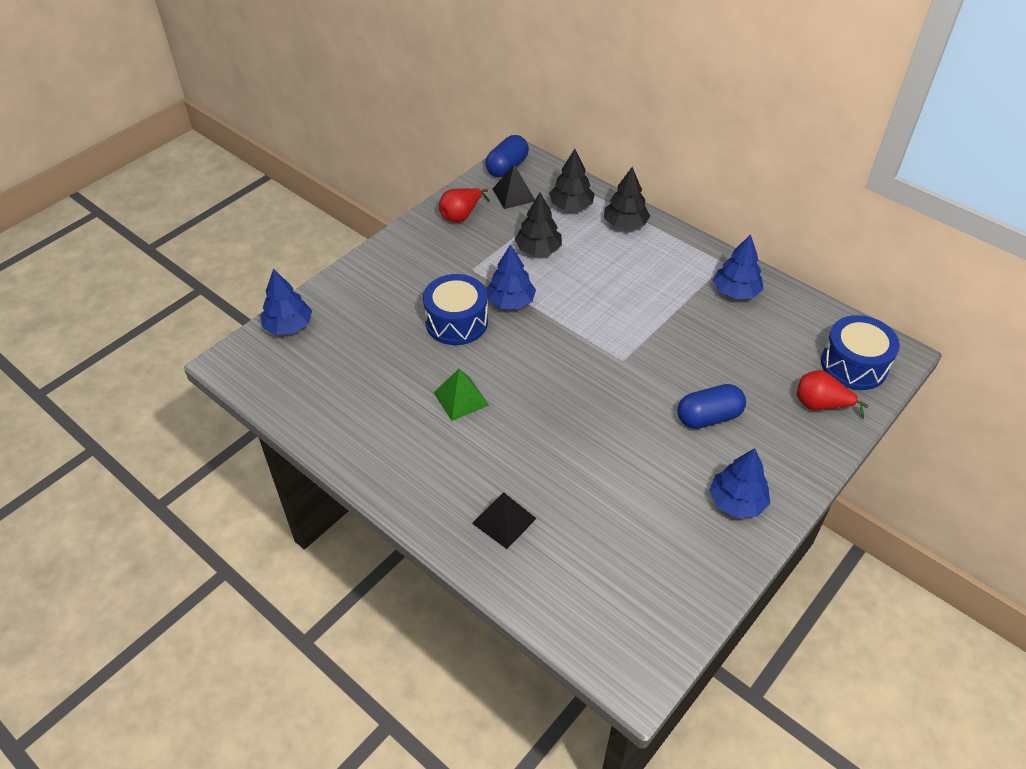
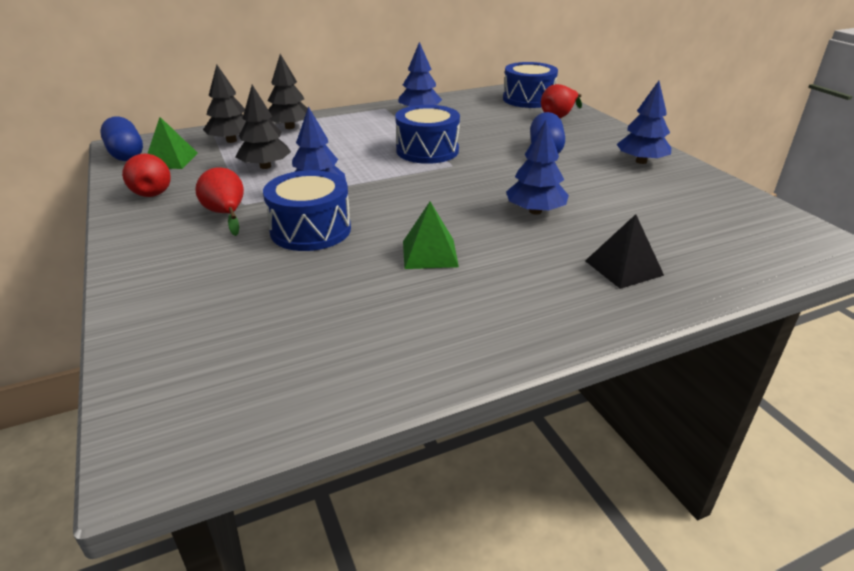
camera: 65 degrees left, 15 degrees down
blue tree [260,269,312,335] -> blue tree moved to [506,120,569,215]
black pyramid [493,164,535,209] -> green pyramid [147,117,198,169]
none -> red pear [195,167,244,236]
none -> blue drum [395,105,460,164]

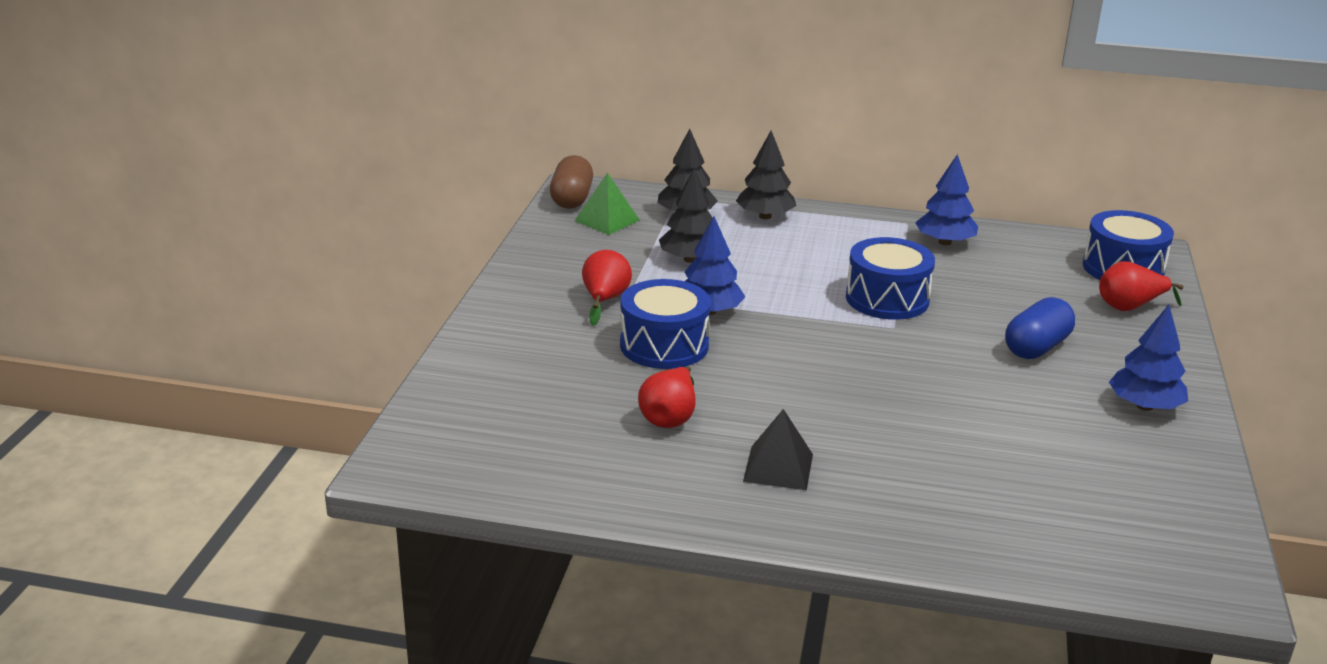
camera: 35 degrees right, 5 degrees down
blue capsule [100,116,143,161] -> brown capsule [550,155,593,209]
red pear [122,154,171,197] -> red pear moved to [638,366,696,428]
green pyramid [403,201,459,269] -> none
blue tree [506,120,569,215] -> none
black pyramid [585,214,664,289] -> black pyramid moved to [743,409,813,490]

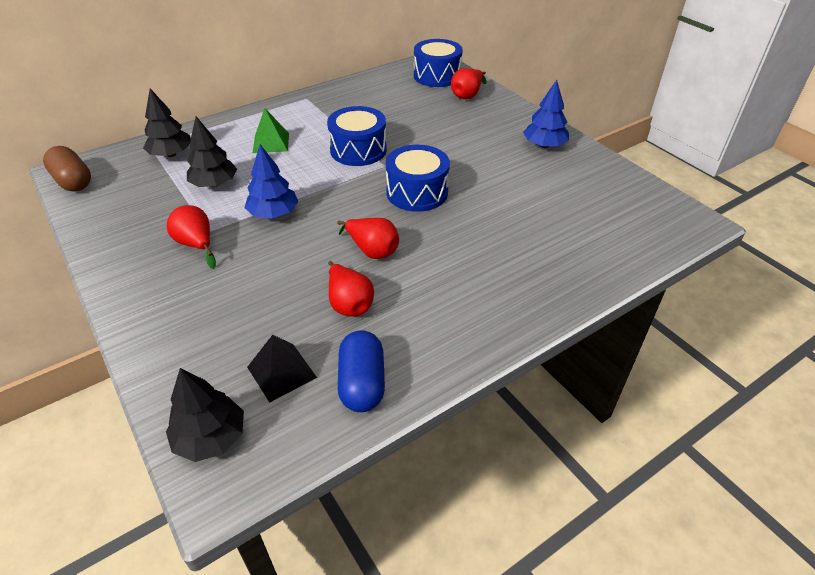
camera: 45 degrees left, 15 degrees up
green pyramid [575,173,640,235] -> green pyramid moved to [253,108,289,153]
blue drum [620,279,711,369] -> blue drum moved to [386,145,450,212]
black tree [736,131,796,219] -> black tree moved to [166,368,244,462]
black pyramid [743,409,813,490] -> black pyramid moved to [247,335,317,403]
blue tree [915,154,978,245] -> none
blue capsule [1005,297,1075,359] -> blue capsule moved to [338,330,385,412]
none -> red pear [337,218,399,259]

